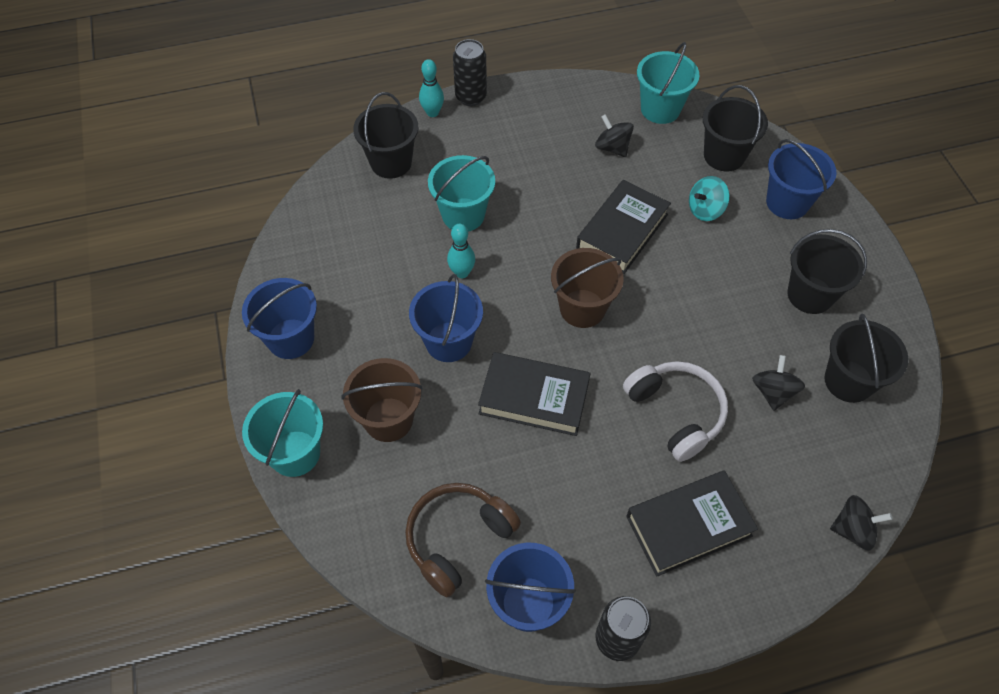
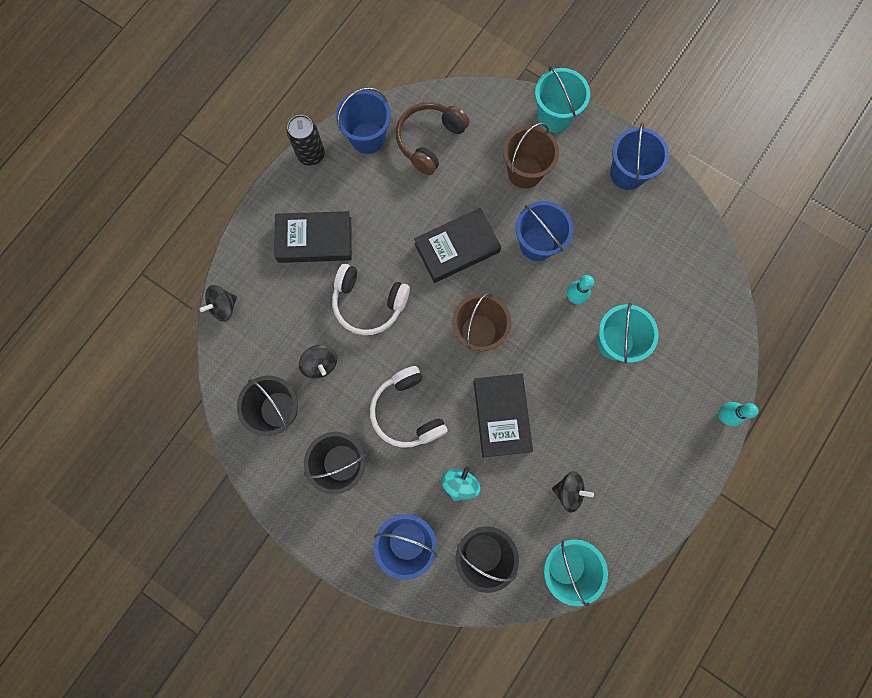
camera: 140 degrees right, 20 degrees up
black bucket [353,92,418,179] -> none
brown headphones [405,483,521,597] -> brown headphones turned 150 degrees counterclockwise [396,102,469,175]
black can [453,39,487,106] -> none
black book [626,470,758,577] -> black book turned 60 degrees clockwise [274,211,352,263]
none -> white headphones [370,366,448,448]

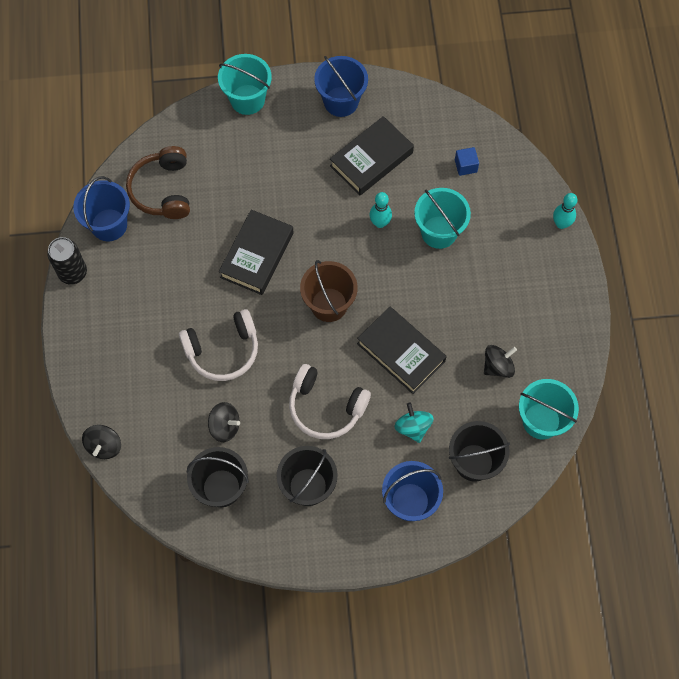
camera: 40 degrees left, 10 degrees down
black book [274,211,352,263] -> black book moved to [330,116,414,195]
brown bucket [503,123,559,188] -> none
blue bucket [516,201,573,261] -> none
none -> blue cube [455,147,479,176]

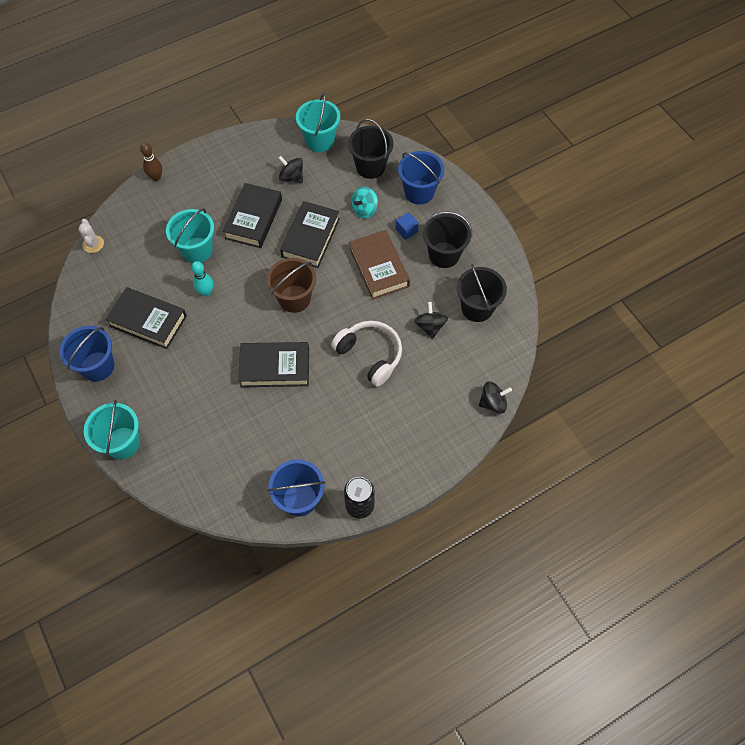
camera: 115 degrees left, 5 degrees down
brown headphones [126,146,190,219] -> none
white headphones [289,364,371,439] -> brown book [349,230,410,299]
blue cube [455,147,479,176] -> blue cube moved to [396,212,419,240]
turquoise bowling pin [553,193,577,229] -> brown bowling pin [140,143,162,181]
none -> white cactus [78,219,104,253]
none -> black book [223,183,282,248]

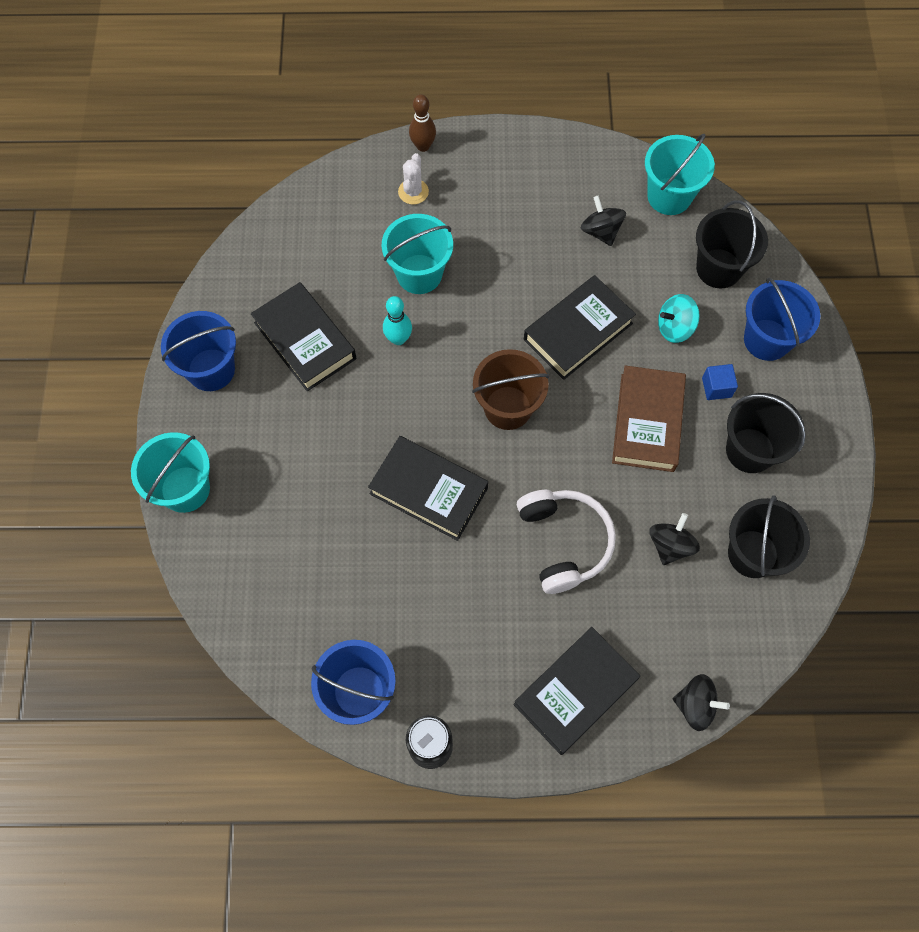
camera: 30 degrees right, 5 degrees up
white cactus [78,219,104,253] -> white cactus moved to [398,153,429,205]
black book [223,183,282,248] -> black book moved to [514,627,640,755]

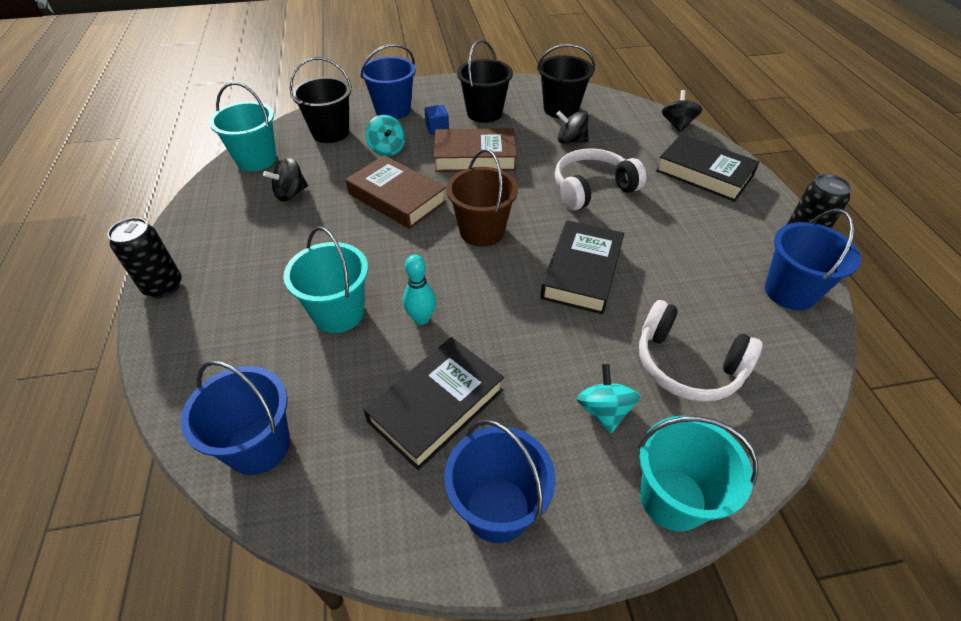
camera: 100 degrees left, 20 degrees down
white cactus [398,153,429,205] -> none
brown bowling pin [409,94,436,152] -> none
black book [524,275,636,380] -> brown book [346,155,447,229]
none -> black can [108,217,181,298]
none -> blue bucket [181,360,290,475]
none -> turquoise spinning top [577,364,640,433]
none -> white headphones [639,300,763,402]

